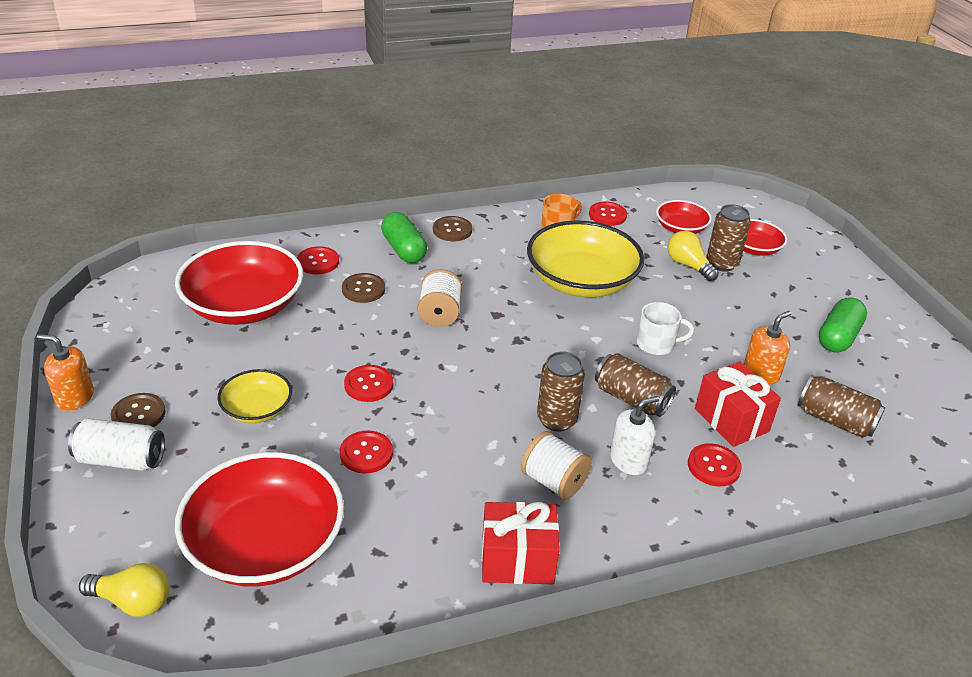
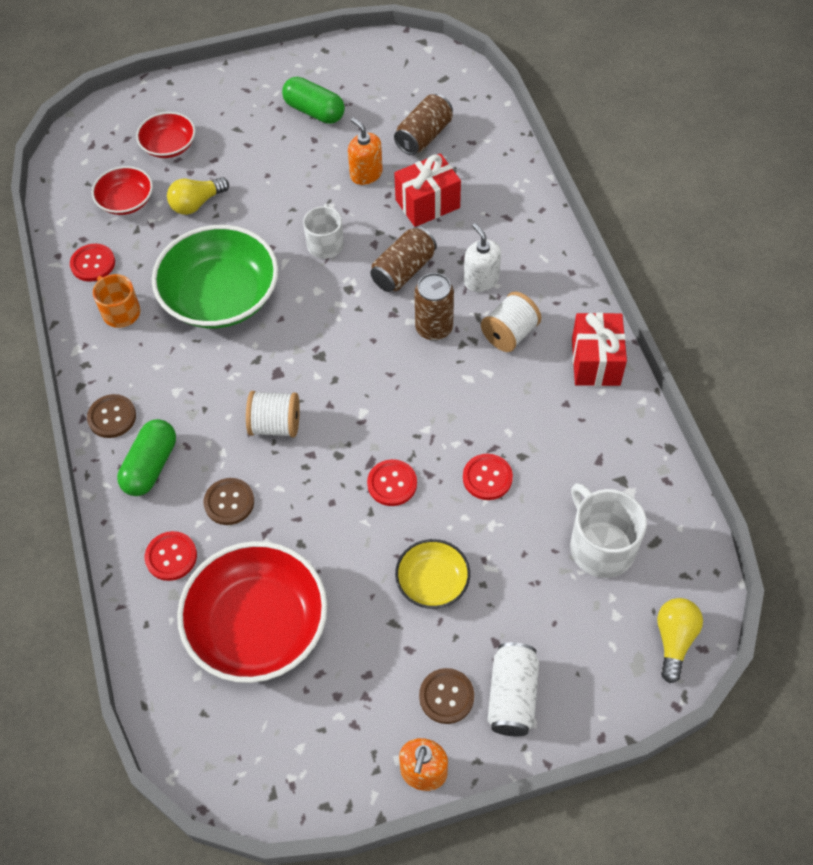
camera: 85 degrees left, 20 degrees up
red bowl [175,452,344,587] -> white mug [570,483,647,578]
green capsule [381,212,427,263] -> green capsule turned 45 degrees counterclockwise [117,419,176,496]
yellow bowl [527,220,644,297] -> green bowl [152,225,278,328]
red button [688,443,742,486] -> none
brown can [706,204,751,272] -> none

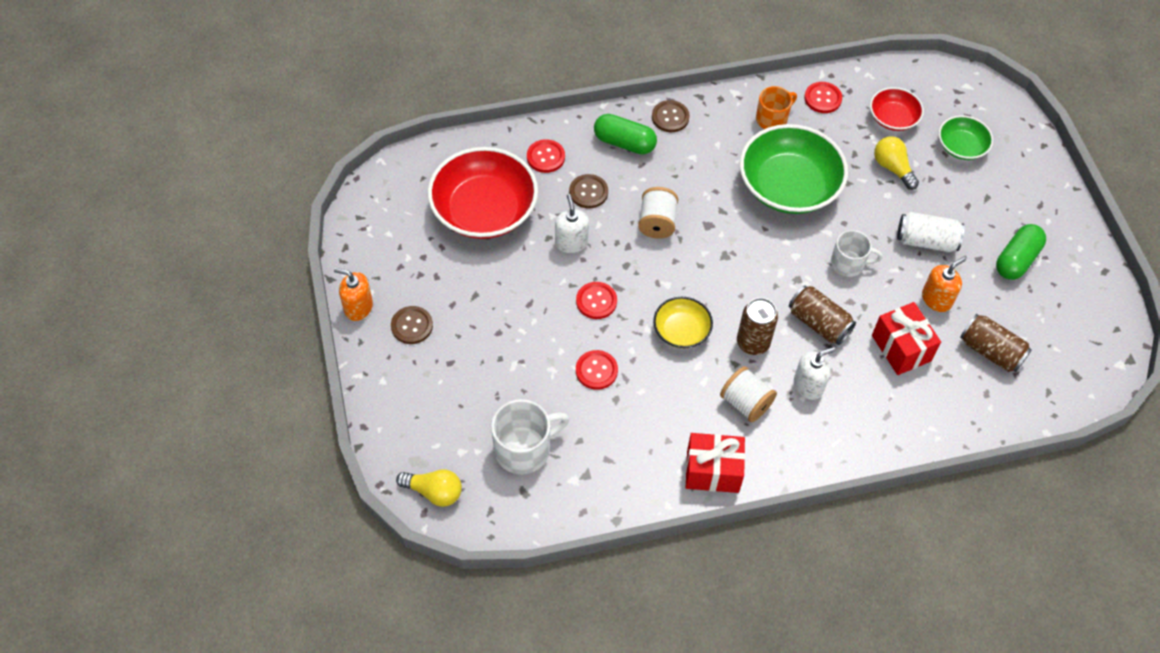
camera: 90 degrees right, 0 degrees up
red bowl [136,112,196,158] -> green bowl [939,115,993,160]
yellow bowl [395,539,470,609] -> yellow bowl moved to [653,297,713,349]
white can [487,642,539,736] -> white can moved to [897,212,965,252]
none -> white soap dispenser [555,194,589,253]

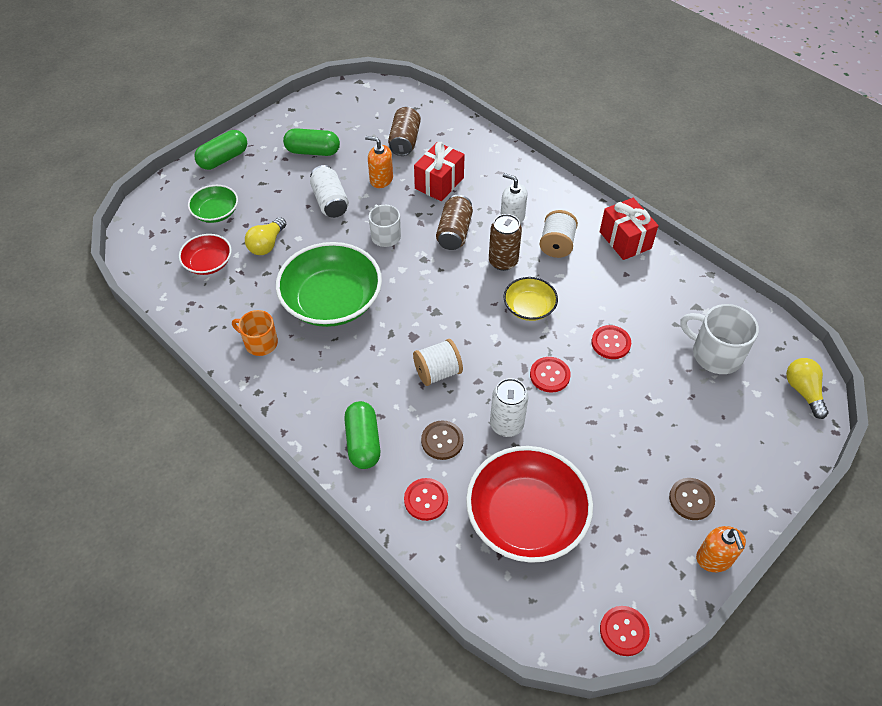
camera: 120 degrees left, 5 degrees down
white soap dispenser [555,194,589,253] -> white can [490,378,529,437]
brown button [652,100,690,132] -> none
red button [804,82,842,113] -> red button moved to [600,606,650,656]
none -> green capsule [194,130,247,170]

